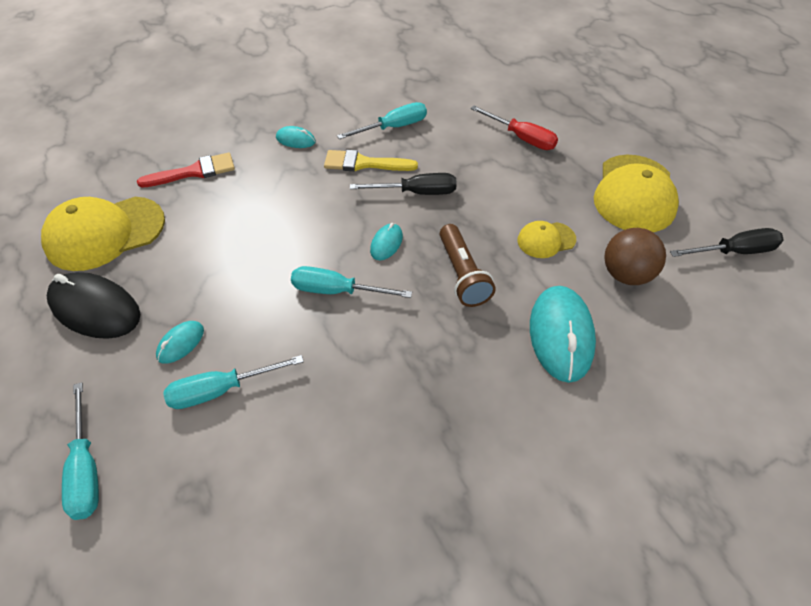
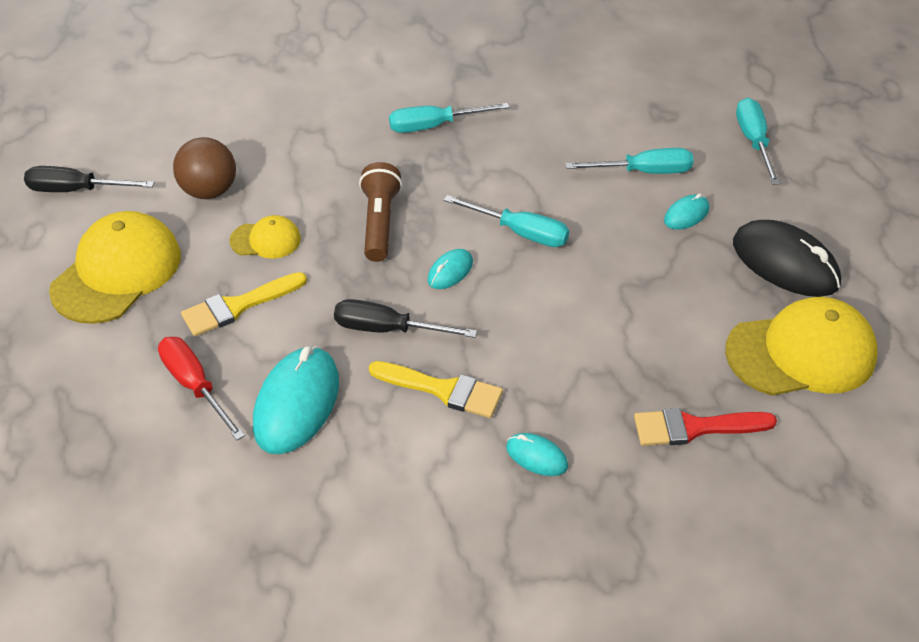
camera: 165 degrees left, 5 degrees down
turquoise screwdriver [337,102,427,139] -> turquoise screwdriver moved to [389,103,510,133]
turquoise mouse [530,286,596,383] -> turquoise mouse moved to [253,346,339,454]
none -> yellow brush [181,272,307,336]

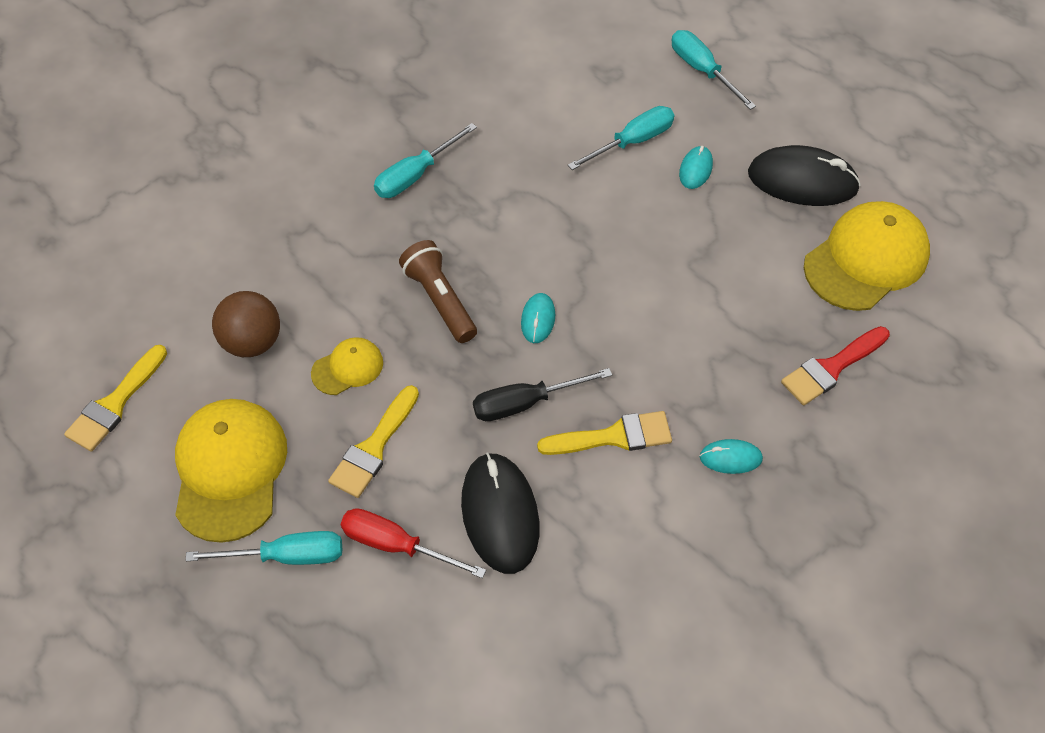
camera: 30 degrees left, 10 degrees up
black screwdriver [24,166,154,192] -> yellow brush [64,345,167,452]
turquoise mouse [253,346,339,454] -> black mouse [461,452,539,574]
turquoise screwdriver [444,195,569,247] -> turquoise screwdriver moved to [186,531,342,565]

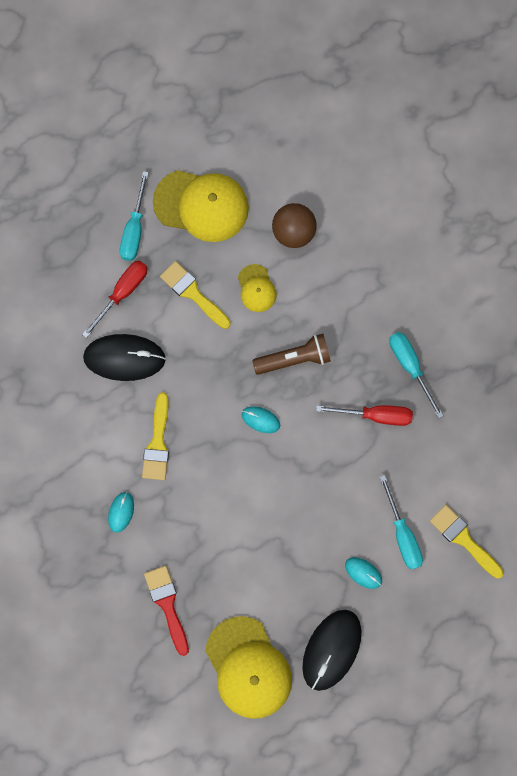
camera: 105 degrees right, 20 degrees up
yellow brush [64,345,167,452] -> yellow brush moved to [430,505,504,579]
black screwdriver [473,368,612,421] -> none
turquoise screwdriver [672,30,756,110] -> none
none -> red screwdriver [316,405,413,426]

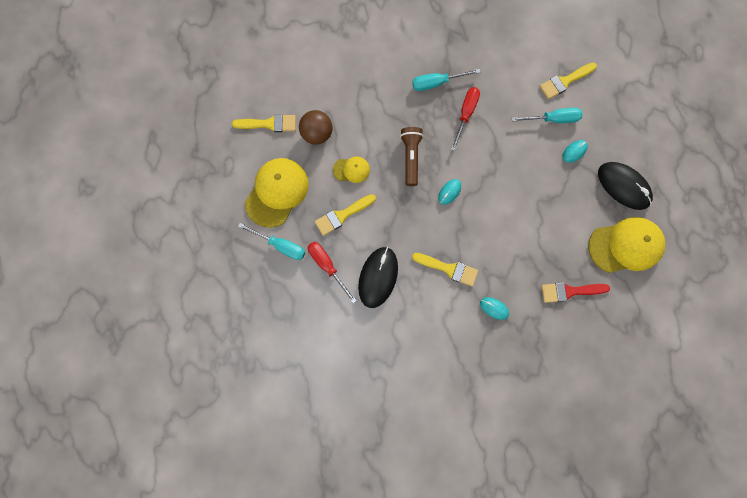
camera: 75 degrees left, 0 degrees up
none -> yellow brush [232,114,296,132]

